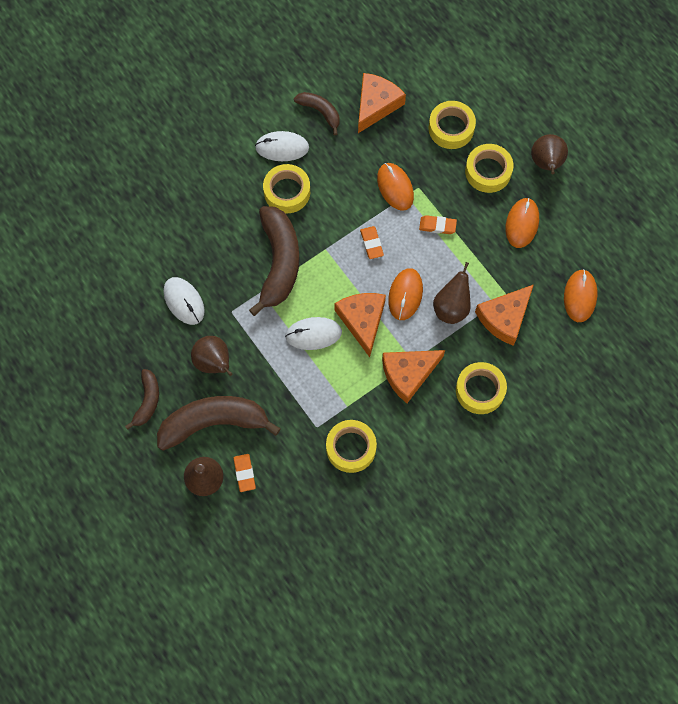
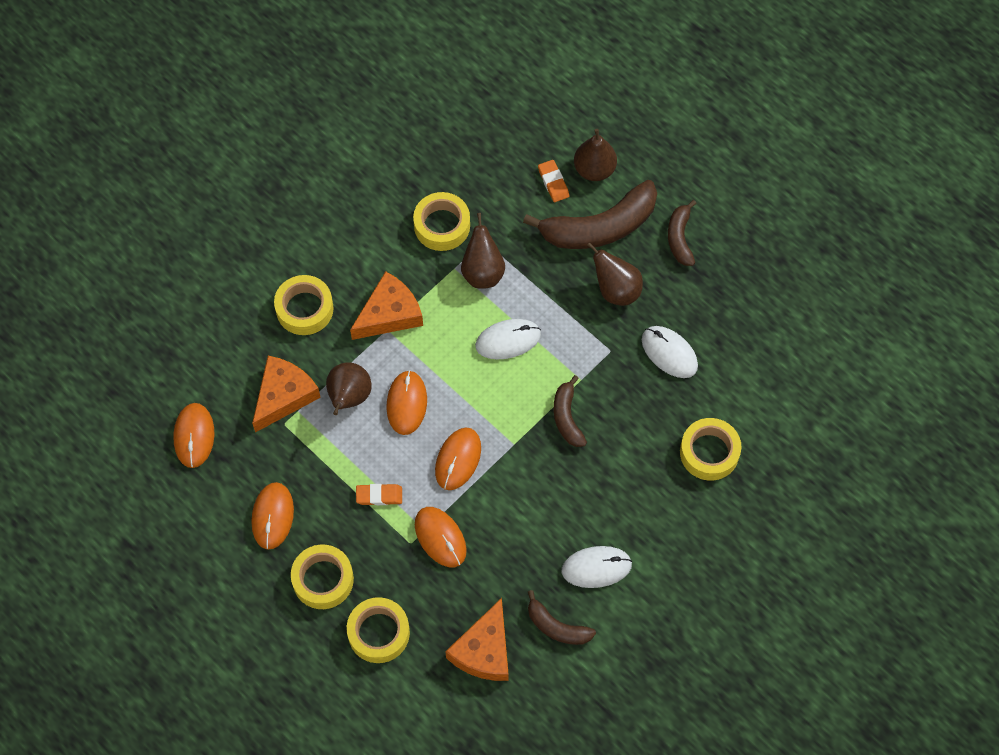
camera: 170 degrees right, 5 degrees down
brown banana [249,206,299,316] -> brown banana [554,375,587,447], size x0.53
yellow tape [263,164,310,213] -> yellow tape moved to [680,418,741,481]
orange cheese [334,293,386,357] -> none
orange eraser [360,226,384,259] -> orange mouse [435,427,481,490]
brown pear [531,134,568,174] -> brown pear moved to [461,213,505,289]

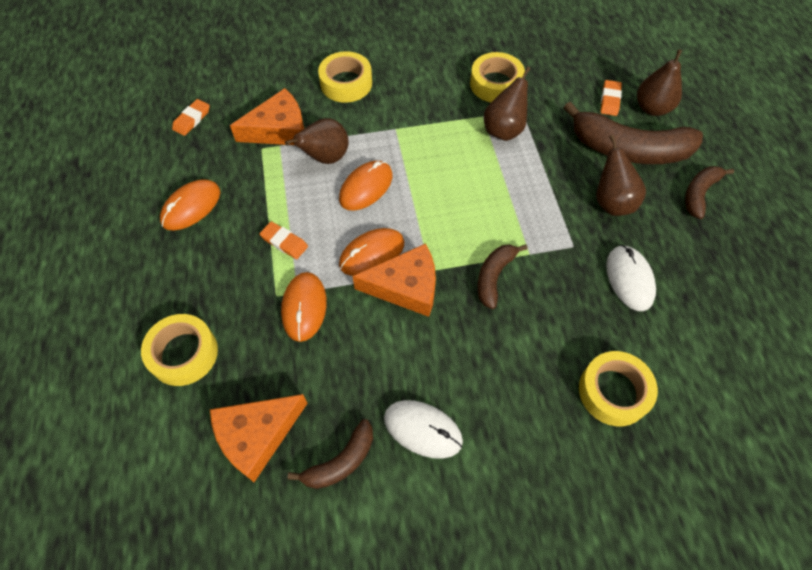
camera: 35 degrees right, 5 degrees down
orange mouse [173,403,214,468] -> orange eraser [172,99,210,136]
yellow tape [291,545,354,609] -> none
orange cheese [350,271,423,340] -> orange cheese moved to [353,243,436,317]
white mouse [475,319,541,359] -> none
brown banana [528,590,596,645] -> brown banana turned 105 degrees counterclockwise [288,419,373,489]

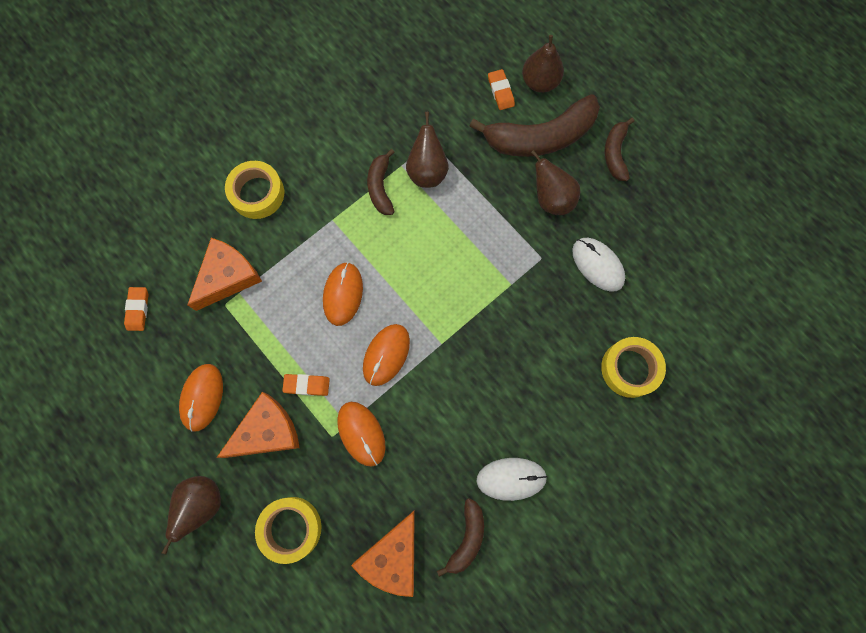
camera: 30 degrees left, 15 degrees up
brown pear [285,118,349,164] -> brown pear moved to [162,476,221,554]
orange cheese [353,243,436,317] -> orange cheese moved to [216,392,299,458]
yellow tape [470,52,525,103] -> none
brown banana [477,244,527,309] -> brown banana moved to [367,149,395,215]

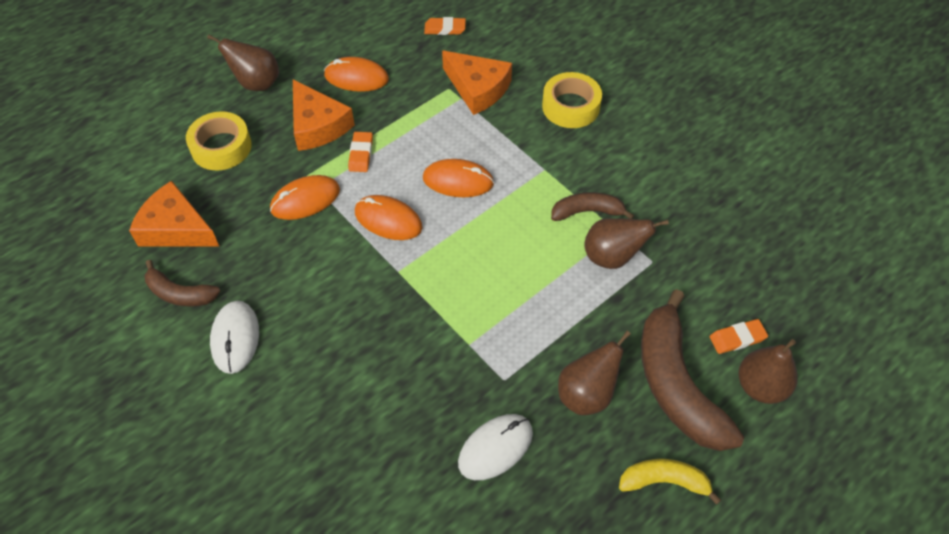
camera: 90 degrees right, 20 degrees down
yellow tape [601,337,666,398] -> none
brown banana [604,117,634,181] -> yellow banana [619,459,721,505]

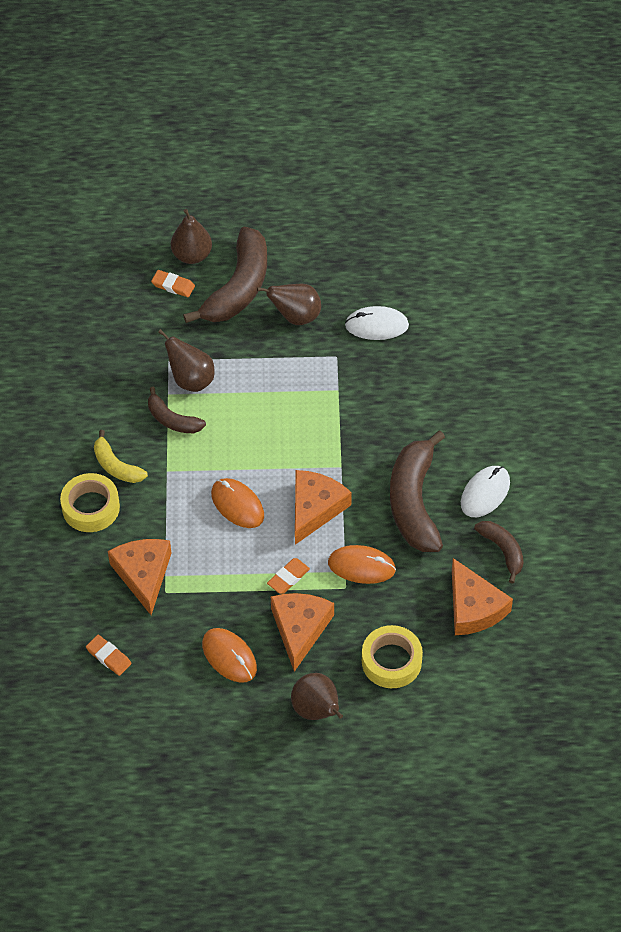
camera: 140 degrees left, 0 degrees up
orange mouse [355,195,422,240] -> orange cheese [295,470,352,545]
yellow banana [619,459,721,505] -> yellow banana moved to [94,430,148,483]
none -> brown banana [390,430,445,552]

